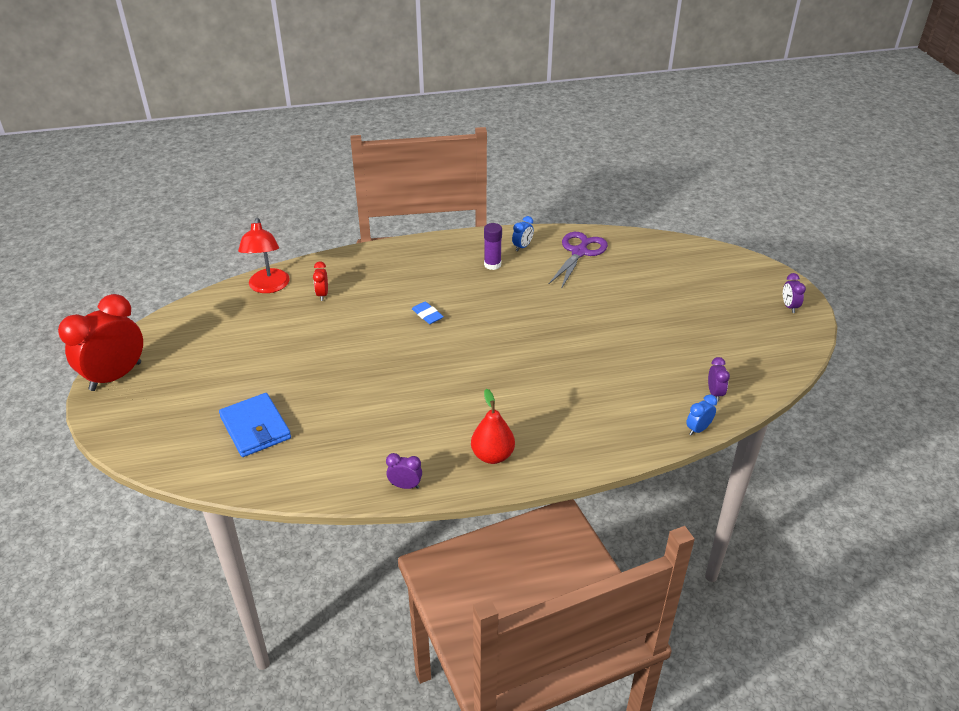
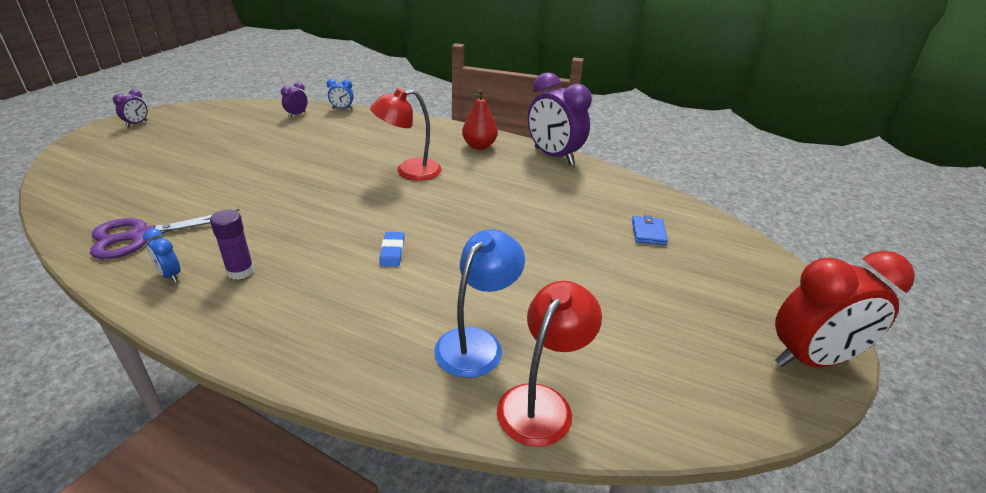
camera: 145 degrees left, 5 degrees down
blue wallet [219,393,291,457] -> blue wallet [632,215,668,245], size x0.57
red clock [313,261,328,301] -> blue lamp [434,229,525,378]
purple clock [386,453,422,489] -> purple clock [528,72,592,165], size x2.32
blue clock [512,216,534,251] -> blue clock turned 120 degrees counterclockwise [143,228,180,282]
none -> red lamp [370,88,442,181]

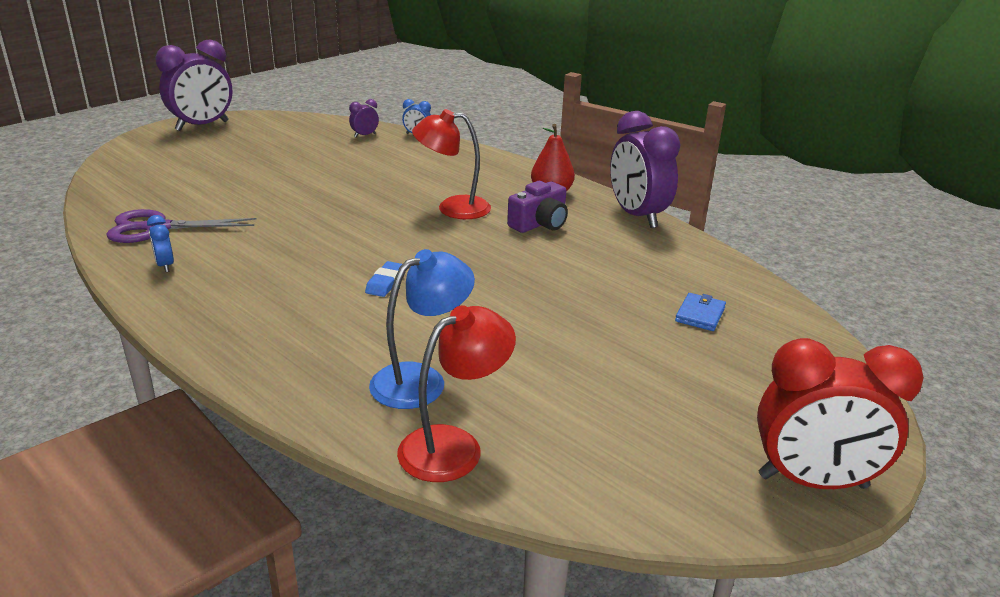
camera: 20 degrees right, 5 degrees down
purple clock [113,89,148,127] -> purple clock [155,39,233,131], size x2.32
purple glue stick [210,210,254,280] -> none
none -> purple camera [507,181,568,233]

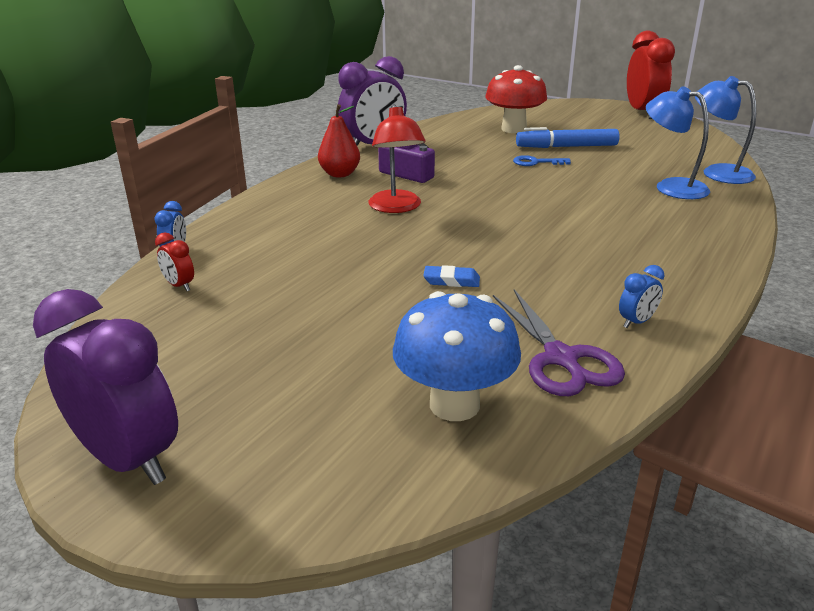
camera: 100 degrees left, 0 degrees up
purple clock [349,99,379,137] -> red clock [155,232,194,291]
blue eraser [365,261,402,297] -> blue eraser moved to [423,265,480,287]
red lamp [397,305,516,482] -> blue lamp [695,76,756,184]
blue wallet [675,293,726,331] -> red mushroom [485,65,547,133]
none -> blue mushroom [393,291,521,421]
none -> blue key [513,155,571,166]
none -> blue marker [516,127,620,148]

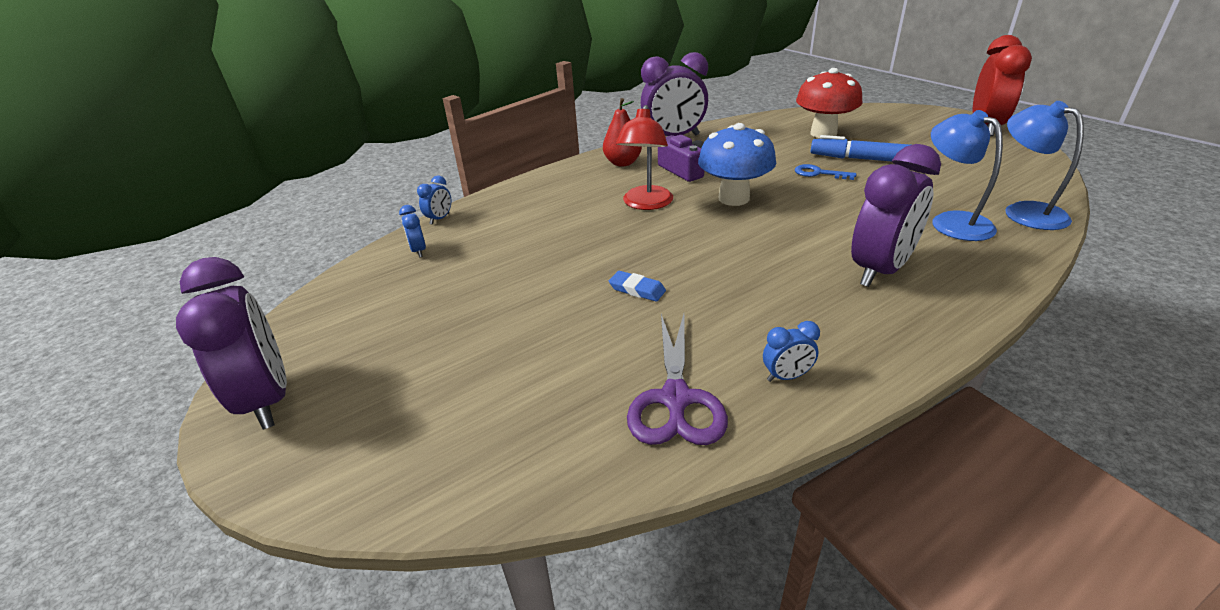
camera: 25 degrees right, 5 degrees up
red clock [155,232,194,291] -> blue clock [399,205,426,257]
blue mushroom [393,291,521,421] -> blue mushroom moved to [698,123,776,206]
none -> purple clock [851,144,941,287]

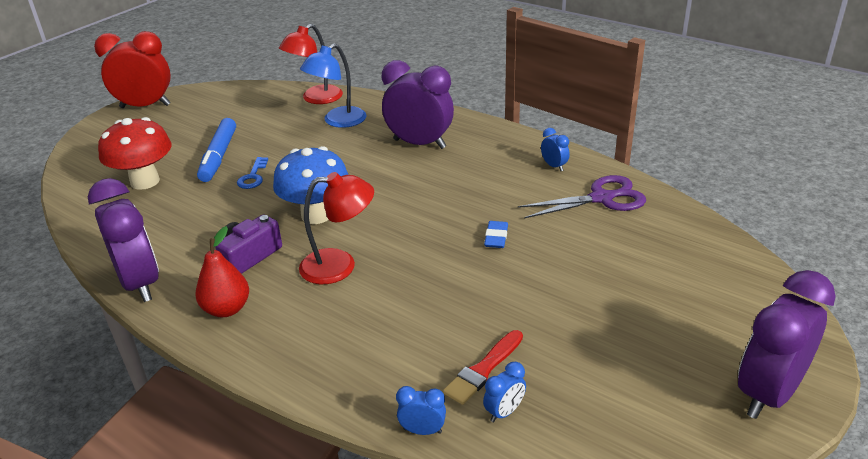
camera: 110 degrees left, 0 degrees up
blue lamp [1005,101,1084,230] -> red lamp [279,24,343,104]
none -> red brush [443,330,523,405]

